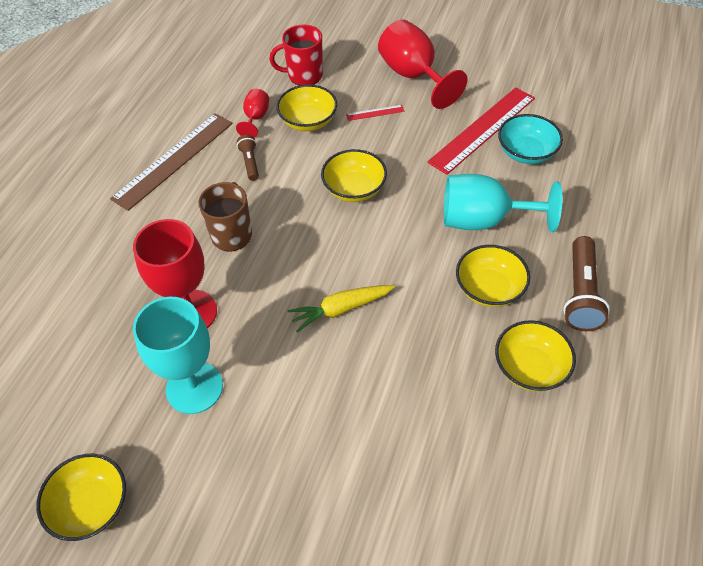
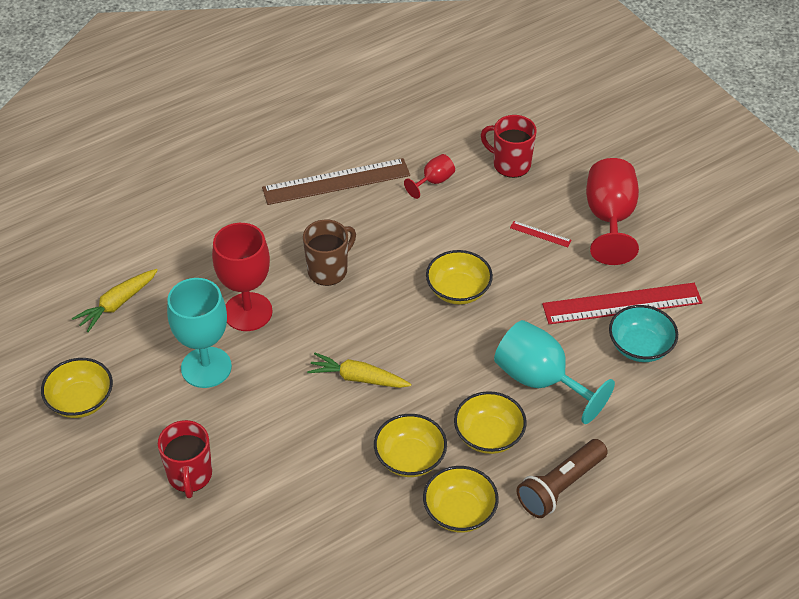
camera: 35 degrees right, 5 degrees down
brown flashlight [237,135,259,181] -> none
yellow bowl [276,84,337,131] -> yellow bowl moved to [374,414,447,477]
none -> yellow carrot [72,269,158,332]
none -> red mug [158,420,212,498]

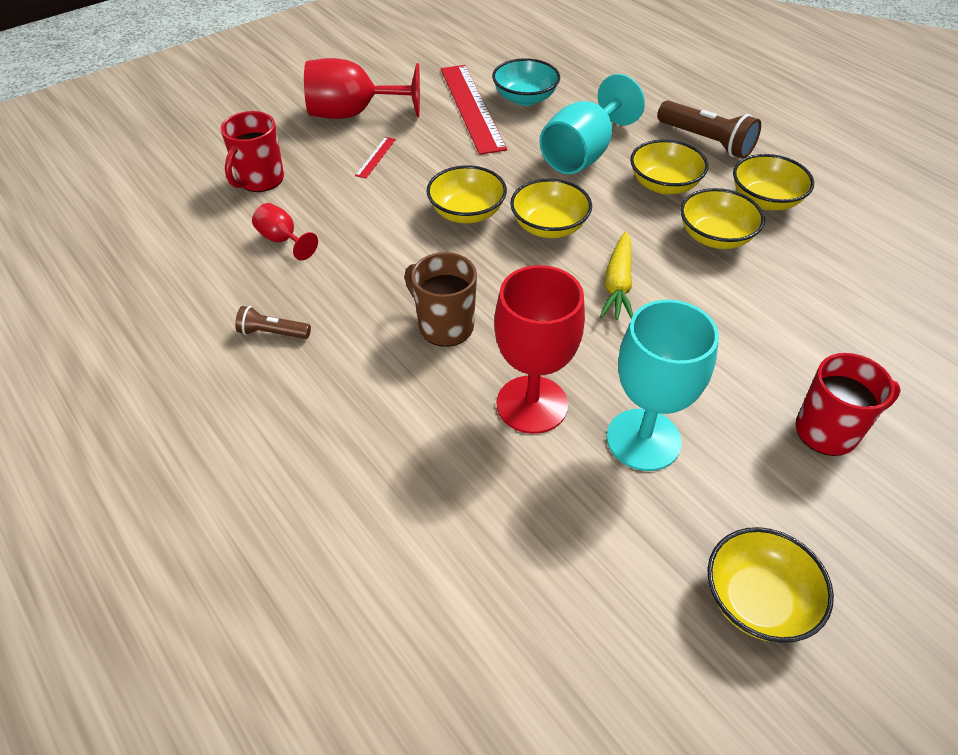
camera: 95 degrees left, 0 degrees up
yellow carrot [72,269,158,332] -> none
brown ruler [262,158,410,205] -> brown flashlight [235,306,311,339]
none -> yellow bowl [510,179,592,238]

